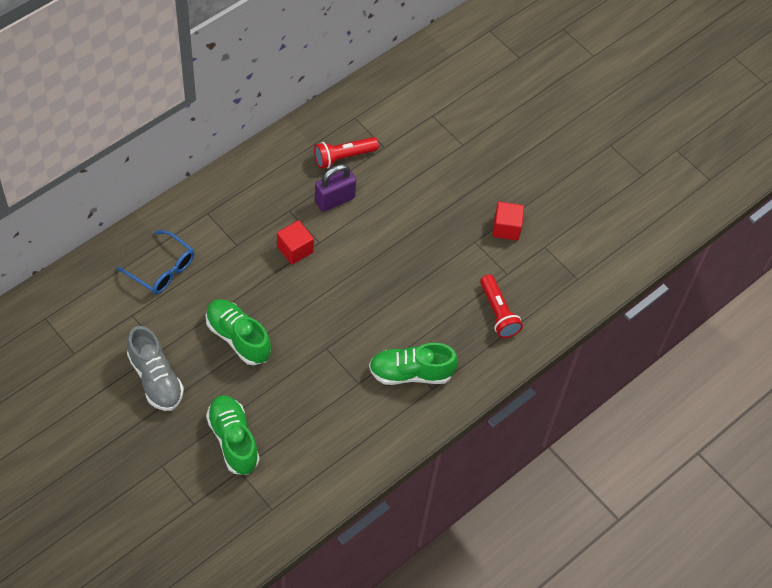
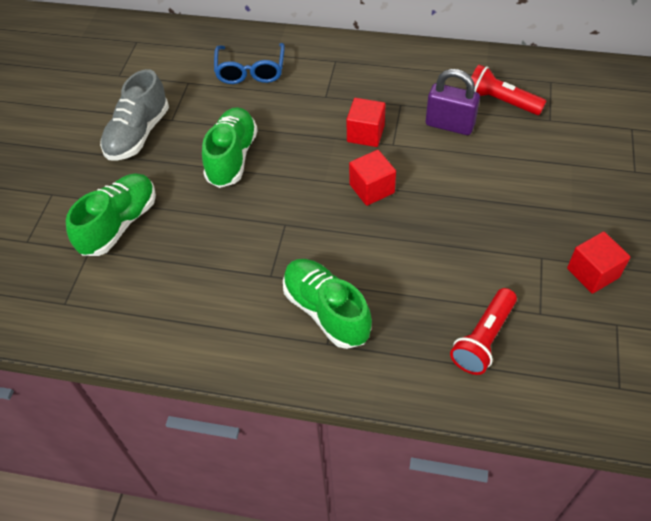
camera: 60 degrees right, 5 degrees down
none -> red cube [349,150,396,206]

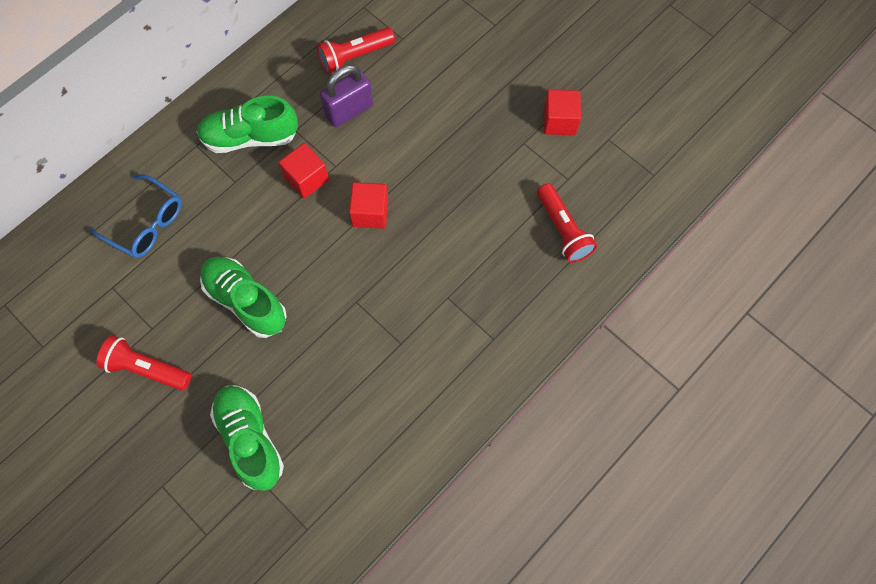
camera: 60 degrees left, 15 degrees up
grey shoe [100,69,169,161] -> red flashlight [96,335,191,391]
green shoe [283,259,372,349] -> green shoe moved to [197,96,298,153]

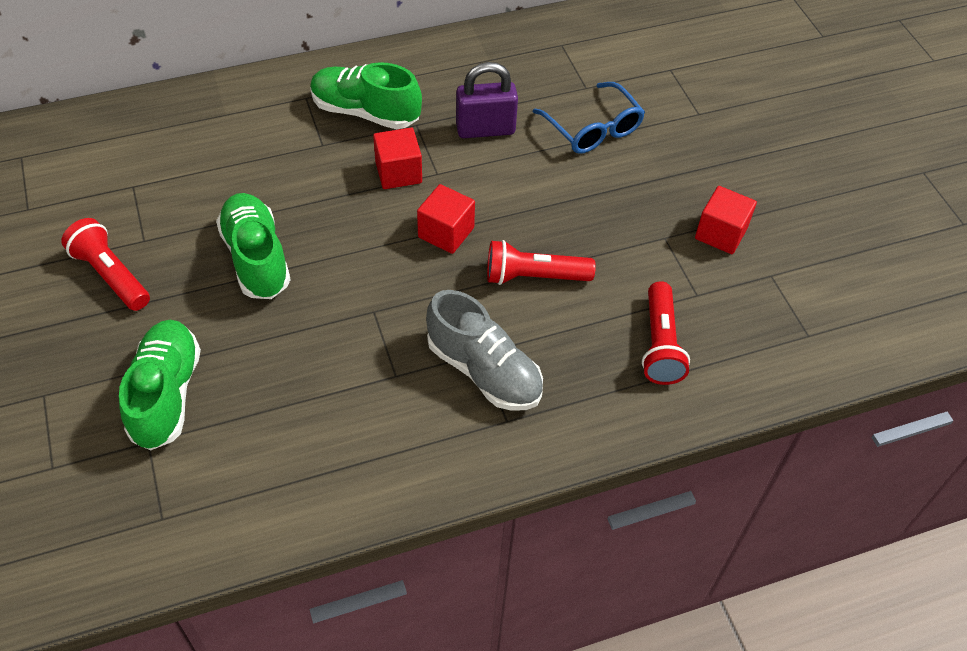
camera: 25 degrees right, 15 degrees down
blue glasses [89,174,182,258] -> blue glasses moved to [533,82,645,154]
red flashlight [317,27,395,74] -> red flashlight moved to [487,240,596,285]
none -> grey shoe [426,290,543,410]

